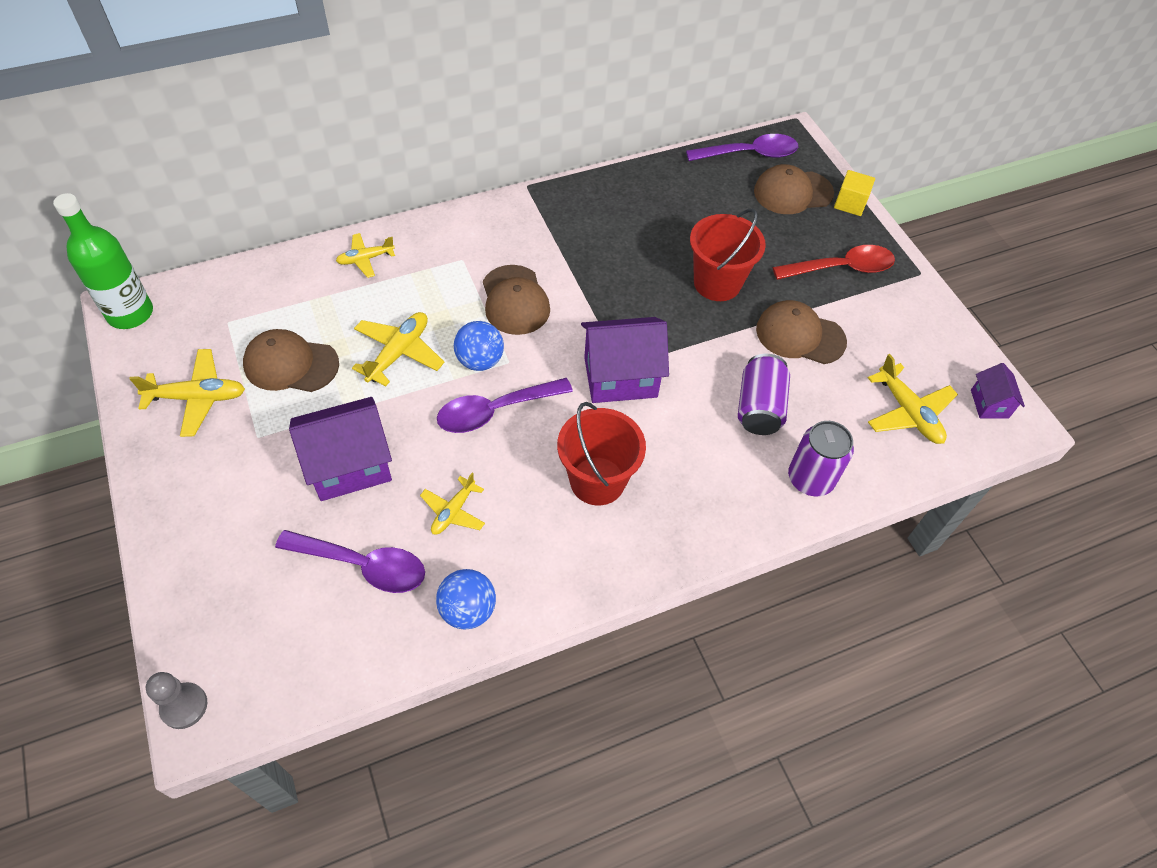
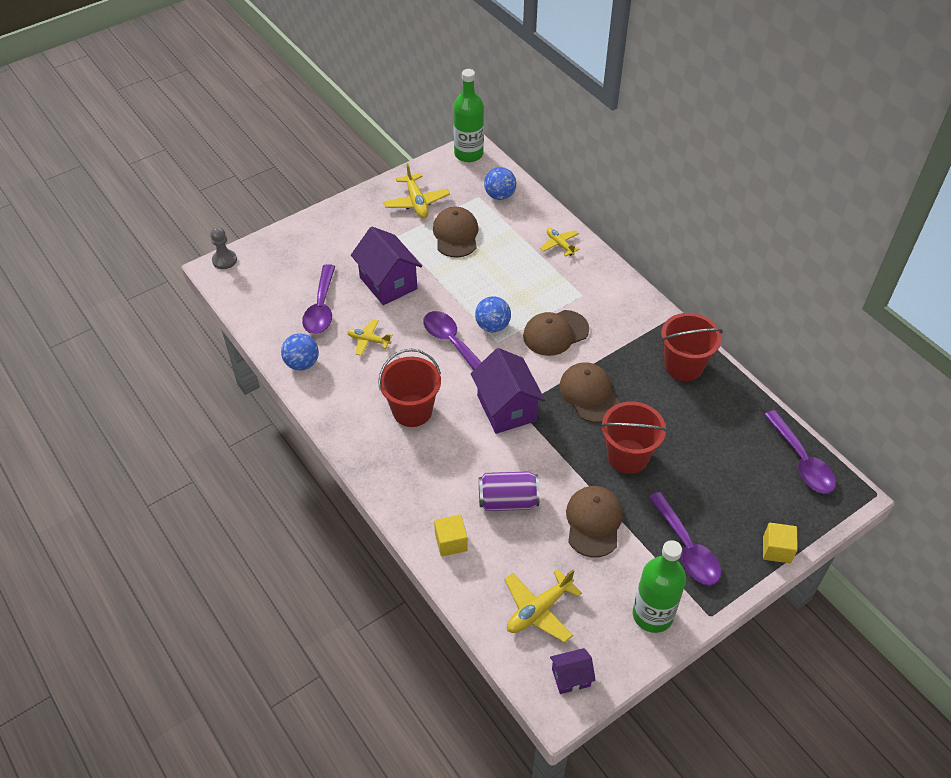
camera: 80 degrees right, 5 degrees down
yellow plane [352,312,445,386] -> none
brown cap [754,164,834,214] -> brown cap moved to [559,362,620,423]
red spoon [773,245,895,280] -> purple spoon [648,492,721,585]
purple can [788,421,854,496] -> yellow cube [434,515,468,557]
none -> blue ball [484,167,516,200]
none -> green bottle [633,540,686,633]
none -> red bucket [661,313,723,381]

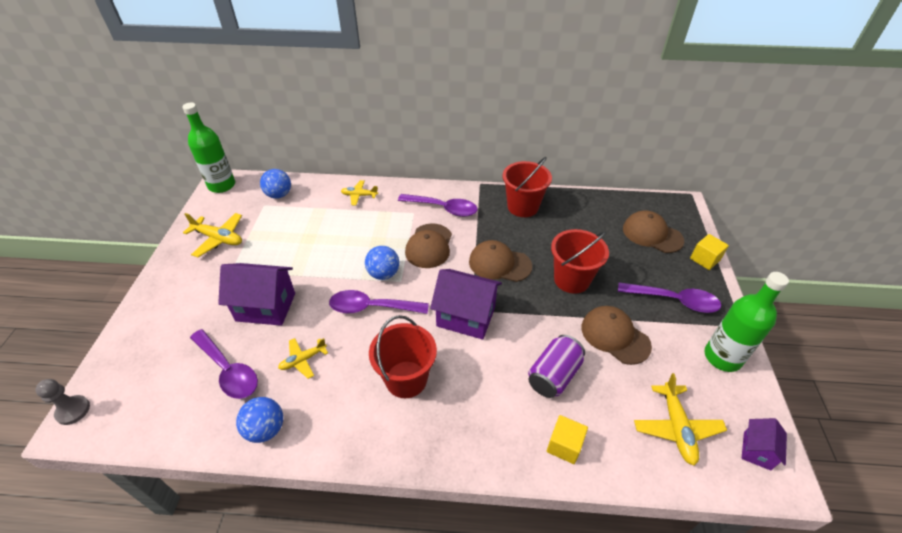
camera: 50 degrees left, 5 degrees down
brown cap [433,207,479,258] -> brown cap moved to [623,210,684,253]
purple spoon [764,410,836,494] -> purple spoon moved to [398,194,478,217]

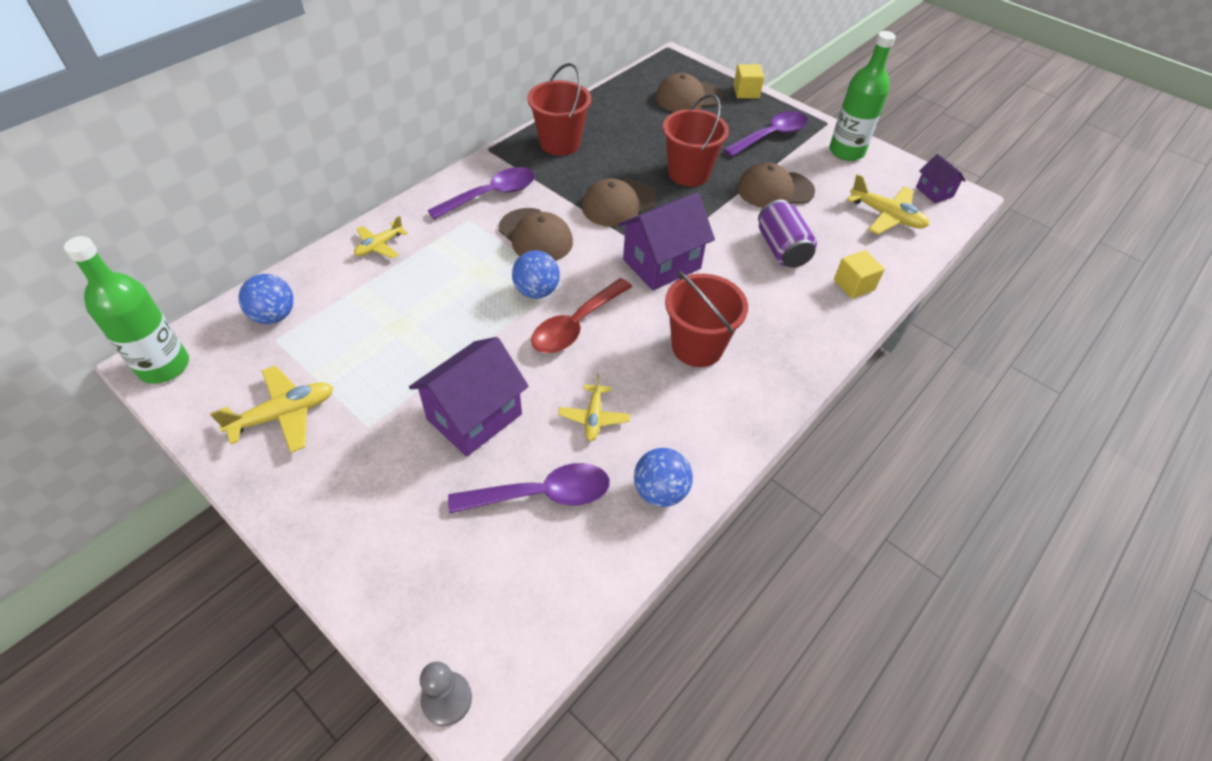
camera: 55 degrees left, 5 degrees up
purple spoon [329,290,429,314] -> red spoon [531,278,632,353]

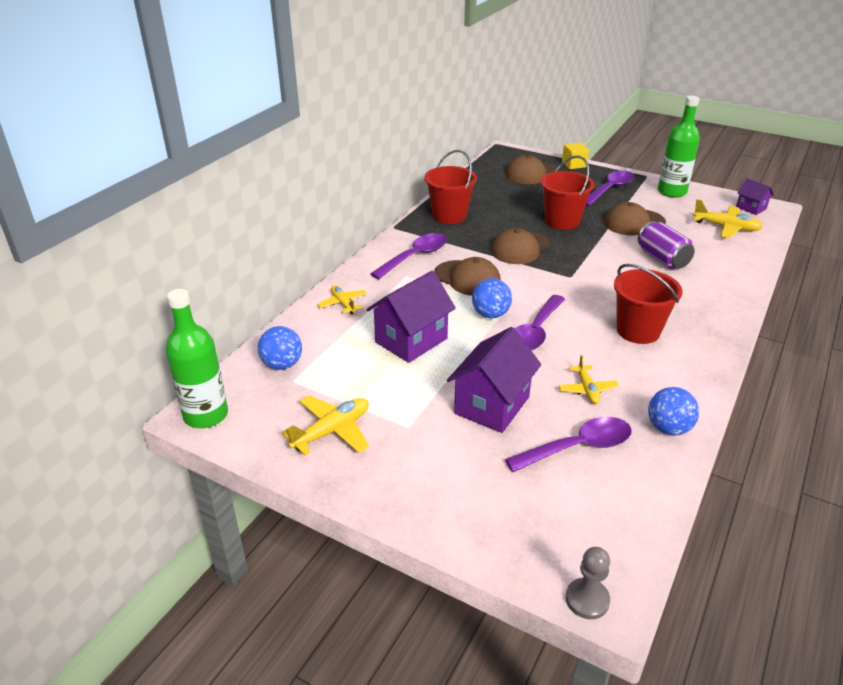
camera: 10 degrees left, 15 degrees down
yellow plane [354,216,408,259] -> yellow plane turned 120 degrees clockwise [317,285,367,315]
red spoon [531,278,632,353] -> purple spoon [515,295,565,351]
purple house [618,193,715,290] -> purple house moved to [366,270,456,363]
yellow cube [834,250,885,299] -> none

